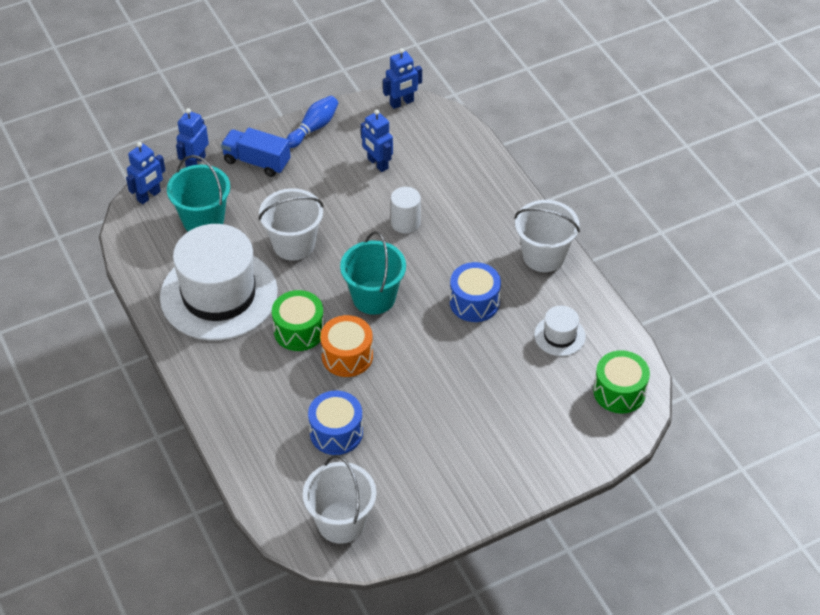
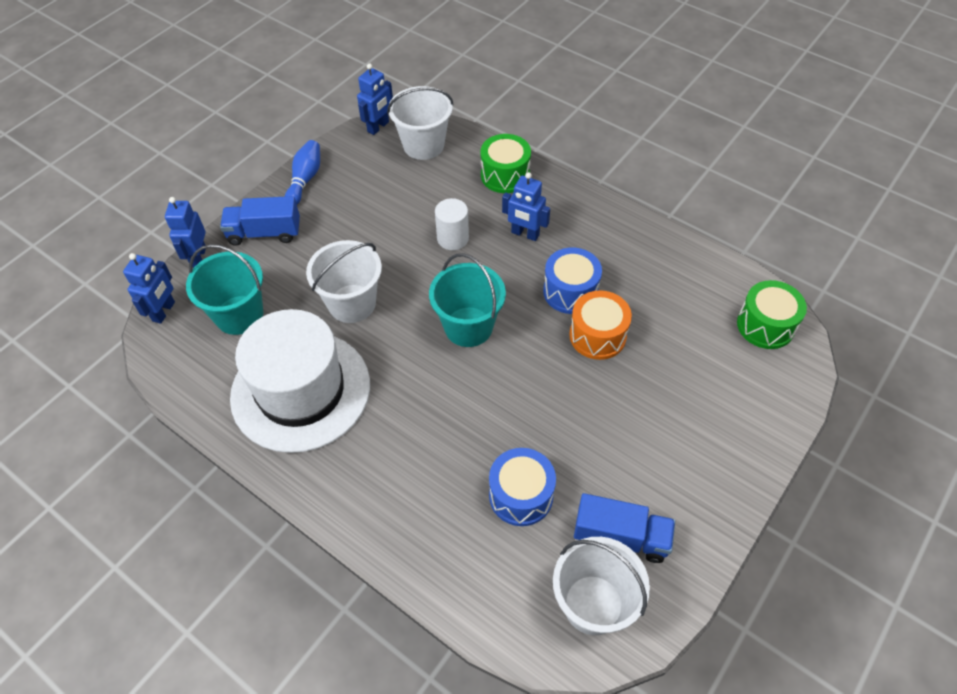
camera: 25 degrees left, 5 degrees up
green drum [272,290,324,351] -> green drum moved to [481,134,531,193]
orange drum [320,315,373,377] -> orange drum moved to [569,290,632,360]
blue robot [361,109,393,172] -> blue robot moved to [502,172,550,241]
white bucket [515,200,580,272] -> white bucket moved to [387,86,454,160]
white hat [534,306,586,356] -> none
none -> blue truck [574,493,675,563]

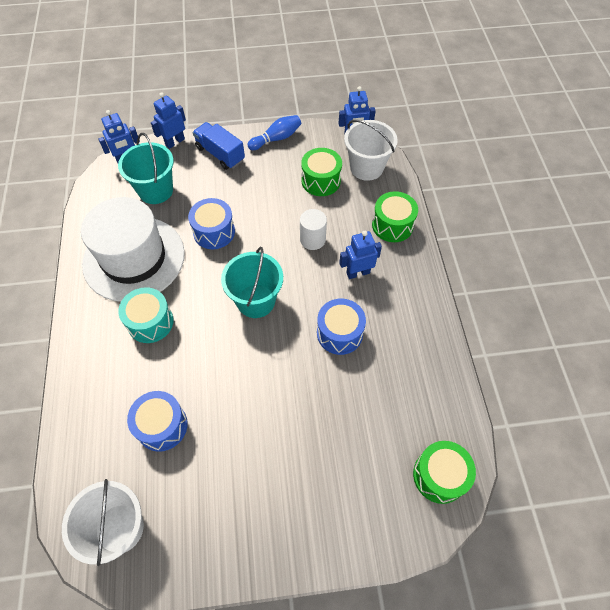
camera: 45 degrees right, 5 degrees up
white bucket [306,240,382,323] -> blue drum [188,198,235,249]
blue robot [502,172,550,241] -> blue robot turned 90 degrees clockwise [339,231,382,279]
orange drum [569,290,632,360] -> none
blue truck [574,493,675,563] -> none
none -> turquoise drum [118,287,174,343]
none -> green drum [301,148,342,196]

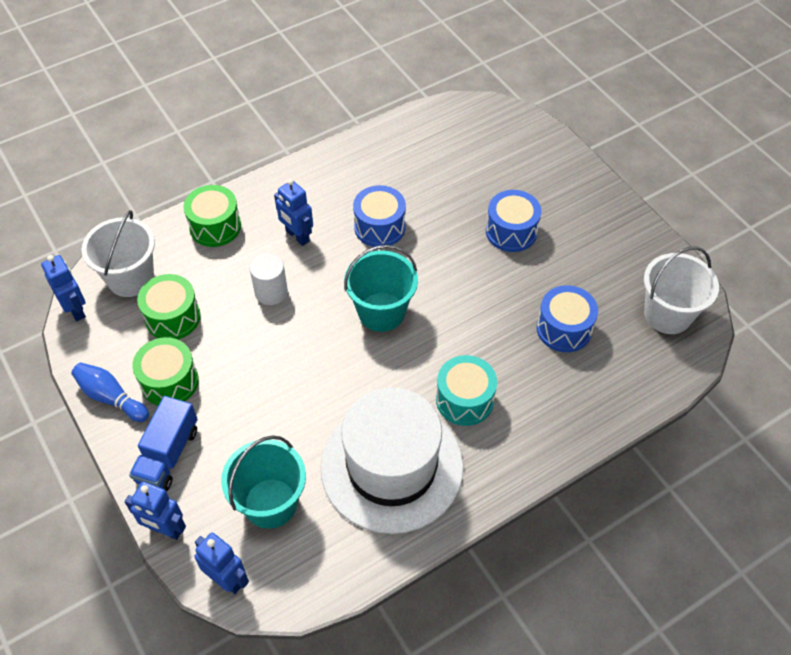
camera: 115 degrees left, 5 degrees down
blue drum [188,198,235,249] -> blue drum moved to [486,190,541,252]
green drum [413,441,476,504] -> green drum moved to [132,337,199,406]

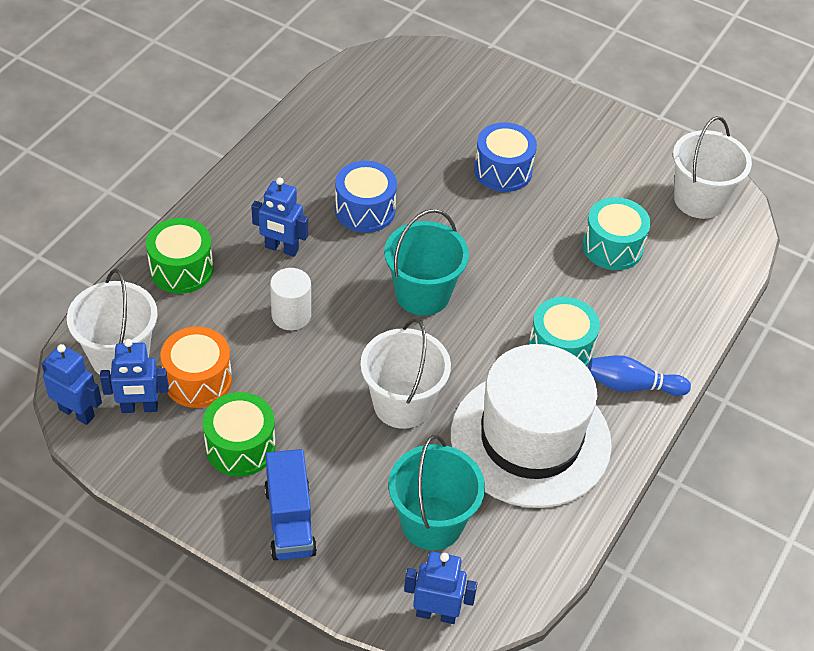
camera: 30 degrees left, 5 degrees down
blue bowling pin [72,363,149,422] -> blue bowling pin moved to [588,355,691,396]
blue robot [125,481,186,540] -> blue robot moved to [100,339,169,413]
green drum [137,274,201,339] -> orange drum [160,326,232,408]
blue drum [537,285,598,352] -> turquoise drum [582,197,651,270]
none -> white bucket [360,318,451,429]

